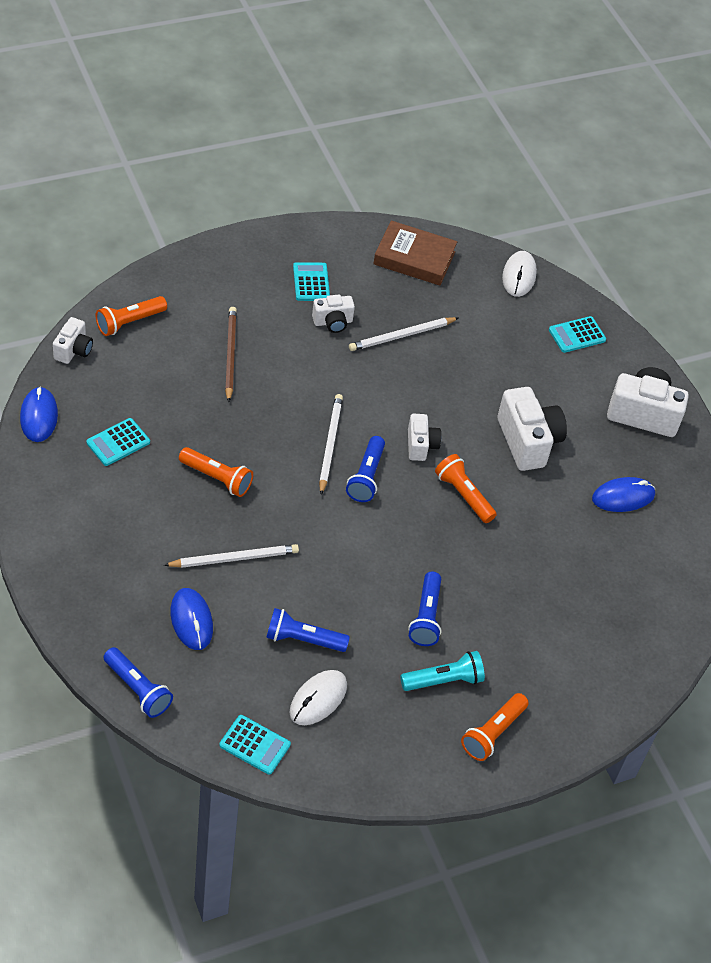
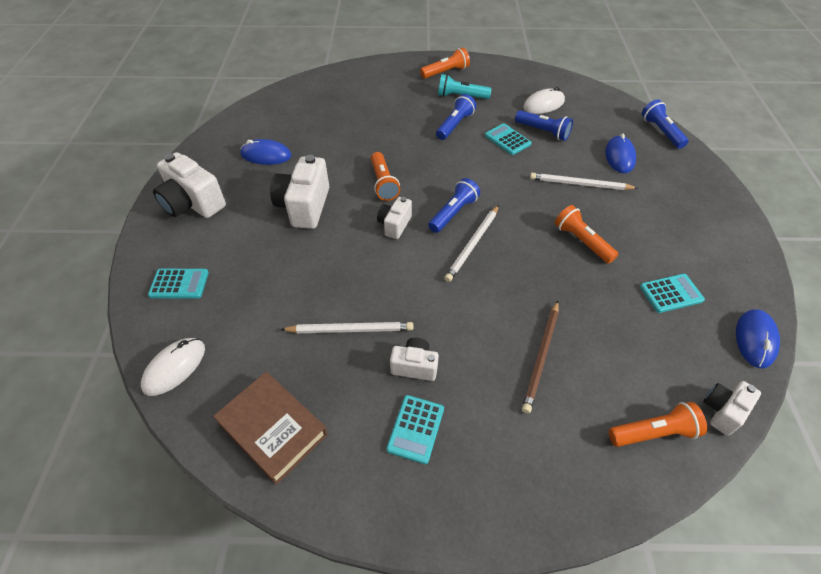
camera: 150 degrees left, 0 degrees up
turquoise calculator [219,715,291,775] -> turquoise calculator moved to [485,123,532,155]

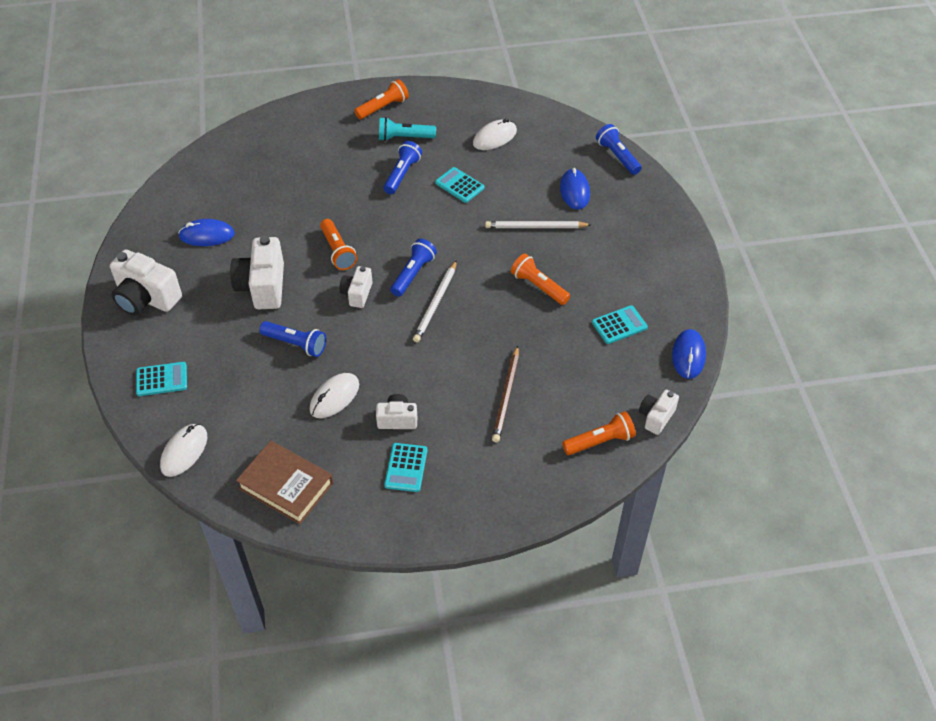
camera: 10 degrees left, 0 degrees up
white pencil [280,322,413,333] -> white mouse [310,373,359,418]
blue flashlight [515,110,573,141] -> blue flashlight moved to [259,321,326,357]

